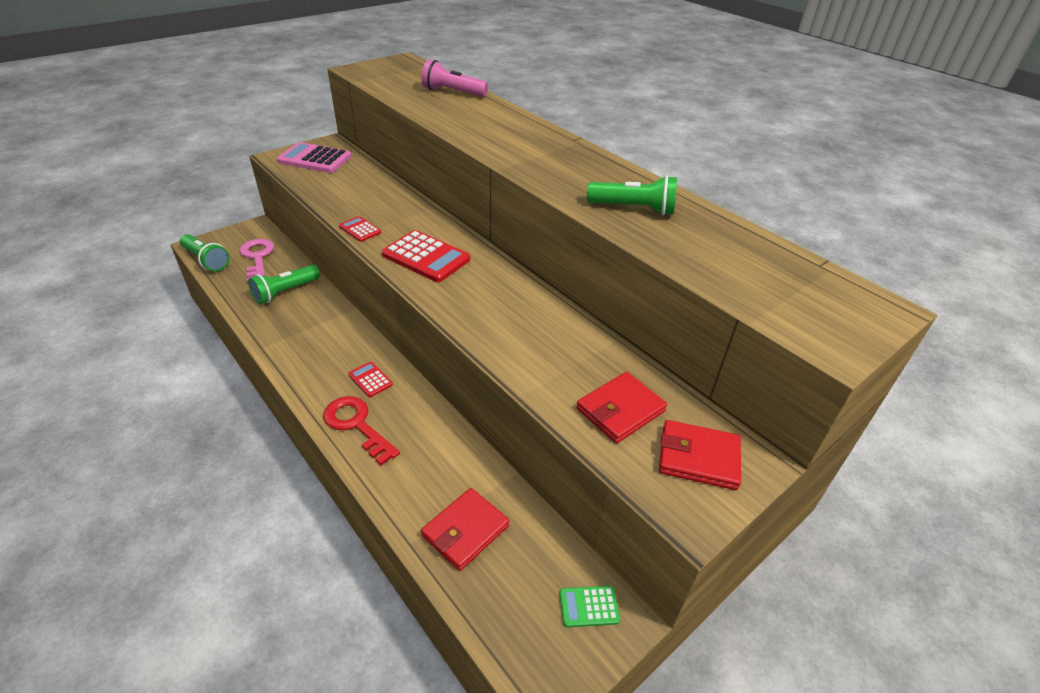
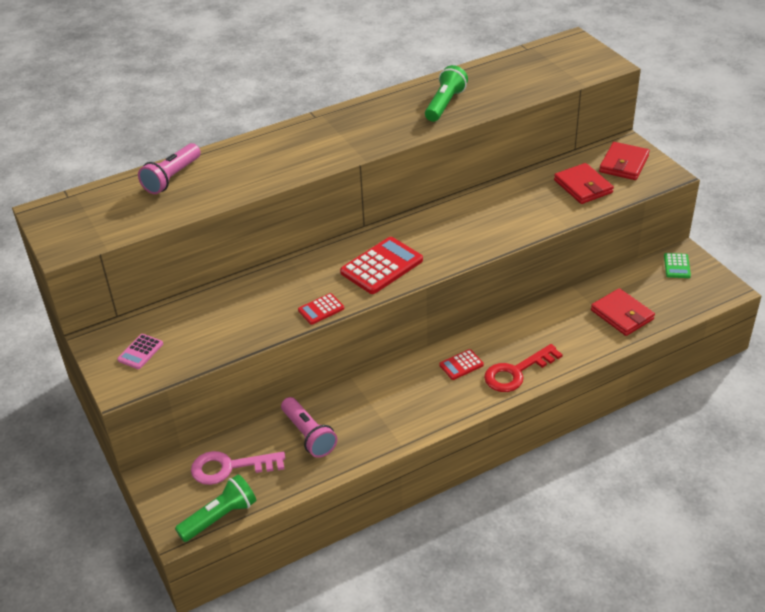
camera: 75 degrees left, 0 degrees up
green flashlight [248,265,320,304] -> pink flashlight [281,397,337,458]
pink calculator [277,142,352,173] -> pink calculator [117,334,163,369], size x0.53

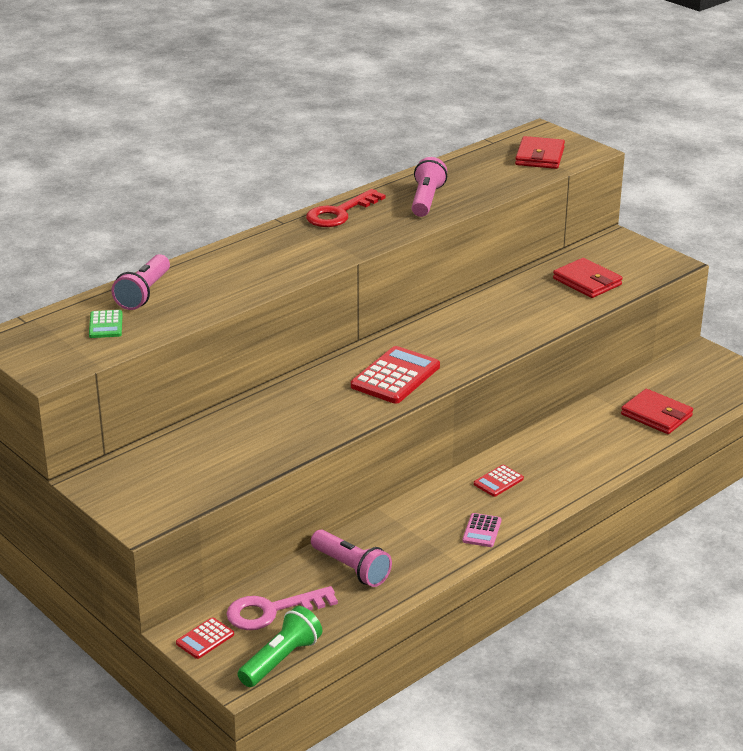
camera: 15 degrees left, 10 degrees down
pink calculator [117,334,163,369] -> pink calculator moved to [462,513,501,547]
red calculator [298,293,344,325] -> red calculator moved to [176,617,234,659]
green flashlight [425,65,468,122] -> pink flashlight [412,157,447,217]
red key [484,344,563,392] -> red key moved to [306,189,385,227]
red wallet [599,142,650,180] -> red wallet moved to [515,136,565,169]
green calculator [664,253,691,278] -> green calculator moved to [89,310,123,338]

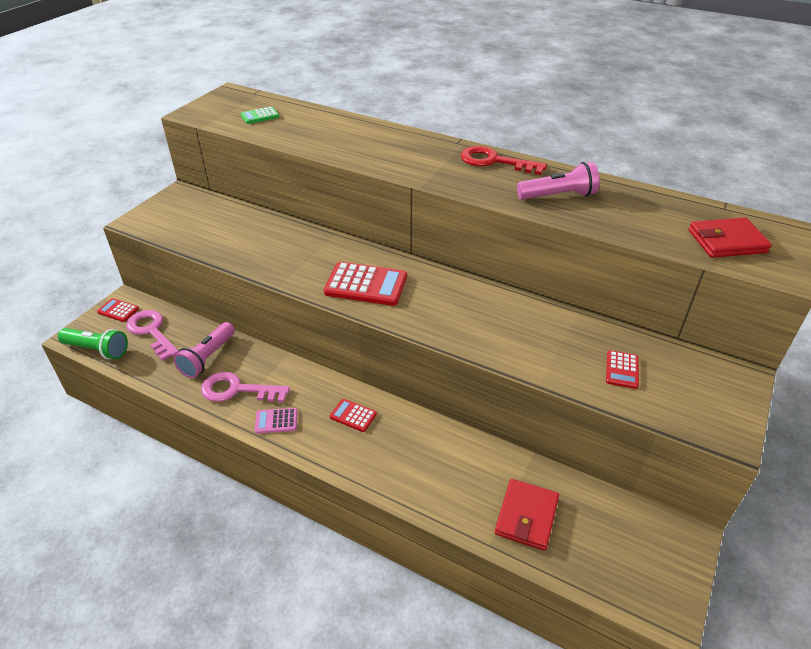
camera: 70 degrees right, 10 degrees up
pink flashlight [111,254,170,310] -> none
red wallet [553,258,623,298] -> red calculator [606,350,639,389]
none -> pink key [201,372,290,403]

